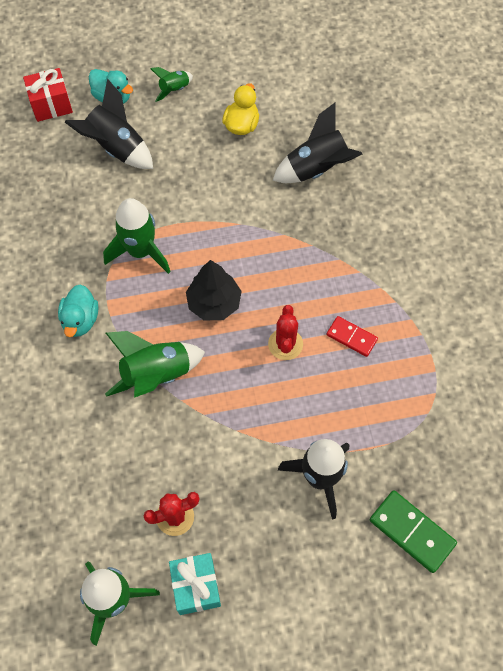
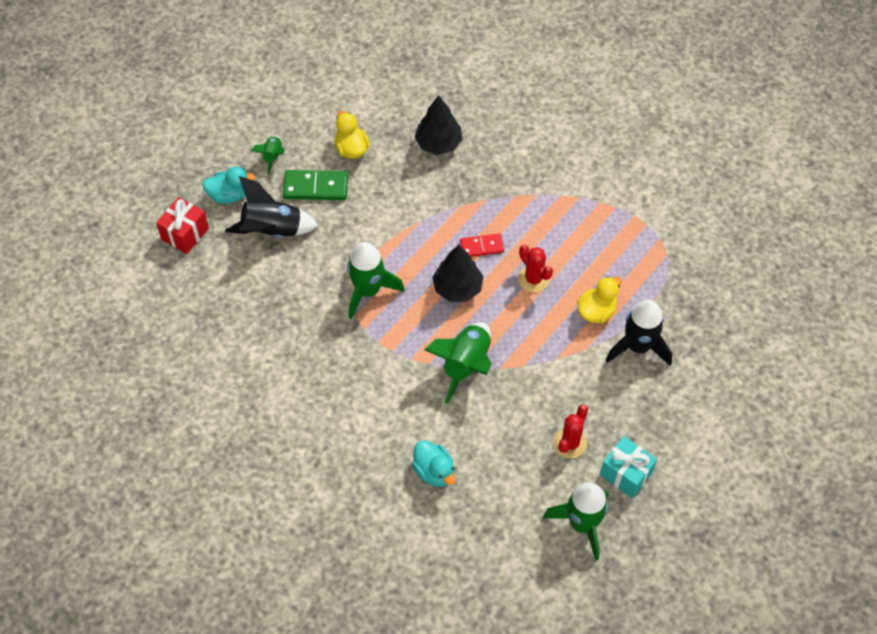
camera: 40 degrees left, 5 degrees down
turquoise duck [58,284,98,337] -> turquoise duck moved to [412,440,456,487]
black rocket [273,102,362,183] -> black tree [415,96,463,155]
red domino [327,316,378,357] -> red domino moved to [460,233,504,257]
green domino [370,490,457,573] -> green domino moved to [283,170,348,200]
none -> yellow duck [577,277,622,323]

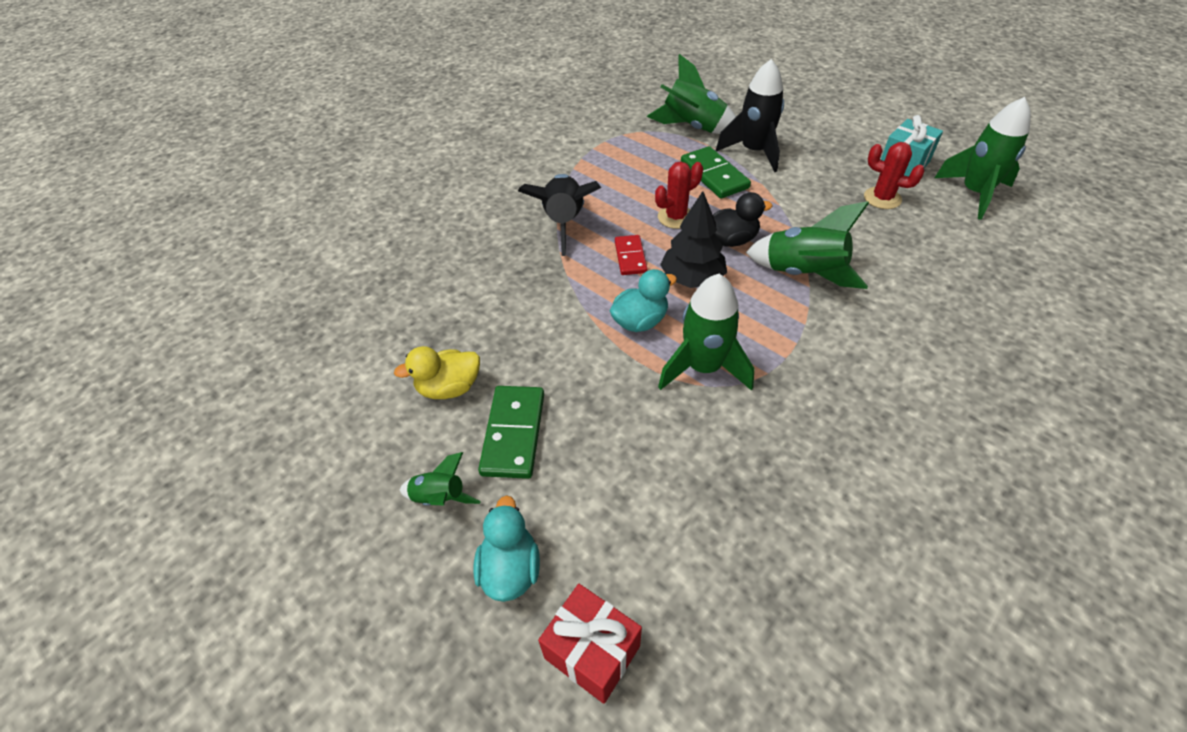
camera: 85 degrees left, 10 degrees down
black rocket [225,176,319,238] -> black rocket moved to [518,174,601,256]
turquoise duck [412,440,456,487] -> turquoise duck moved to [610,269,677,332]
black tree [415,96,463,155] -> none
yellow duck [577,277,622,323] -> green domino [681,146,751,198]
none -> green rocket [647,54,736,134]
none -> black duck [713,192,773,247]

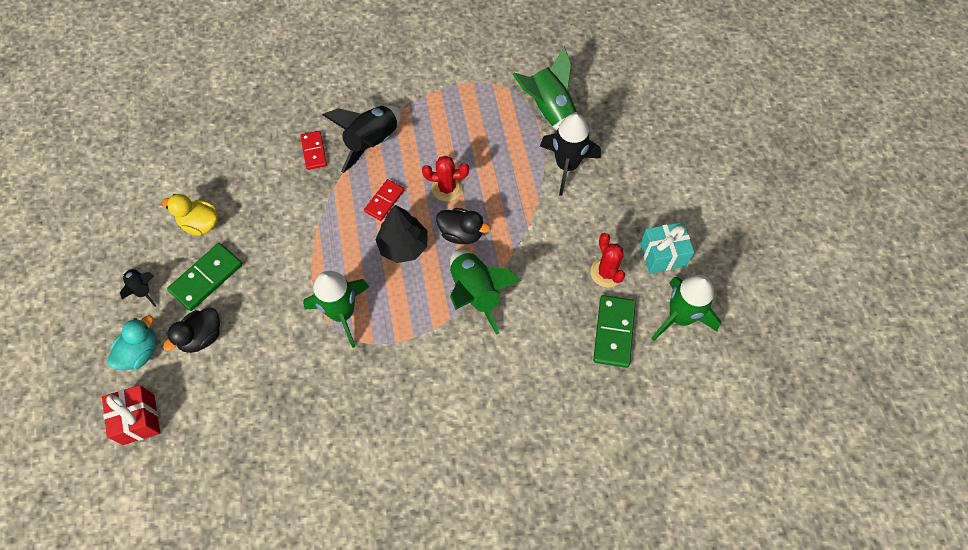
camera: 35 degrees right, 15 degrees up
green rocket [400,452,481,506] -> black rocket [120,269,156,307]
turquoise duck [610,269,677,332] -> none
green domino [681,146,751,198] -> green domino moved to [593,295,636,368]
none -> black duck [163,308,220,353]
none -> red domino [301,131,327,170]

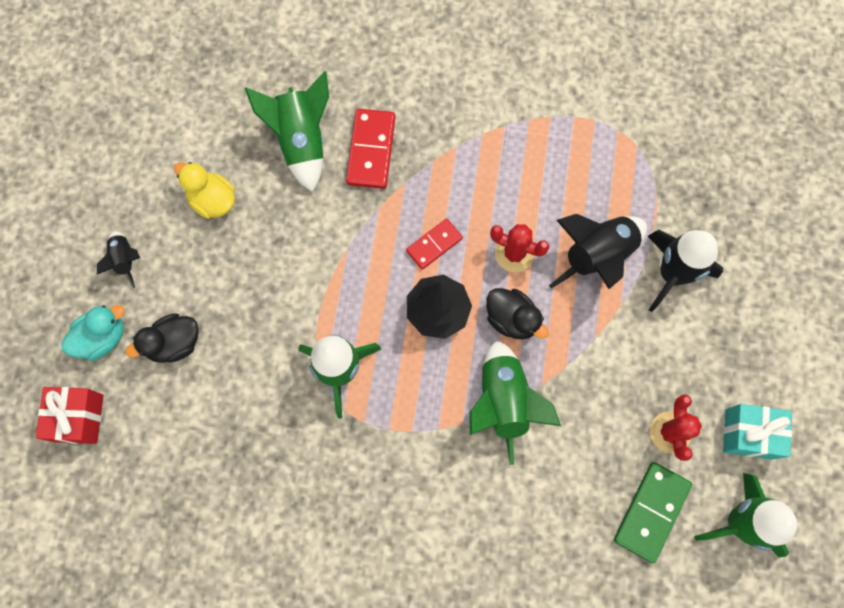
camera: 20 degrees right, 10 degrees up
green domino [167,243,242,311] -> none
red domino [301,131,327,170] -> red domino [346,109,396,189], size x1.56
black rocket [323,106,401,173] -> black rocket moved to [549,214,647,289]
green rocket [513,47,577,130] -> green rocket moved to [245,71,329,192]

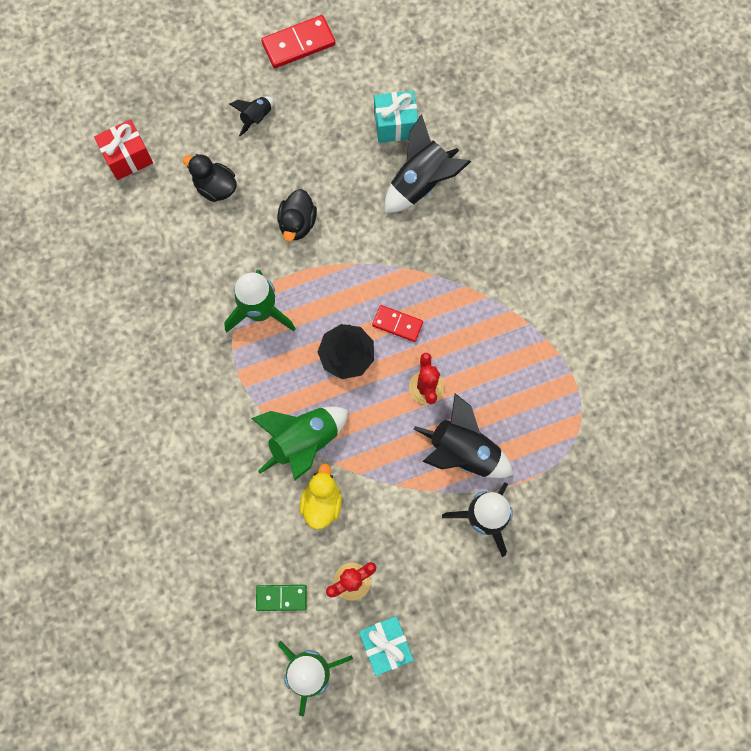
camera: 60 degrees right, 0 degrees up
turquoise duck [61,305,124,361] -> none
yellow duck [174,162,235,219] -> yellow duck moved to [300,463,342,529]
green rocket [245,71,329,192] -> black rocket [384,114,471,213]
red domino [346,109,396,189] -> red domino moved to [261,15,336,68]
black duck [486,288,549,339] -> black duck moved to [277,189,317,242]
green domino [614,462,692,563] -> green domino [256,585,307,611], size x0.64
none -> turquoise gift [374,91,418,143]

